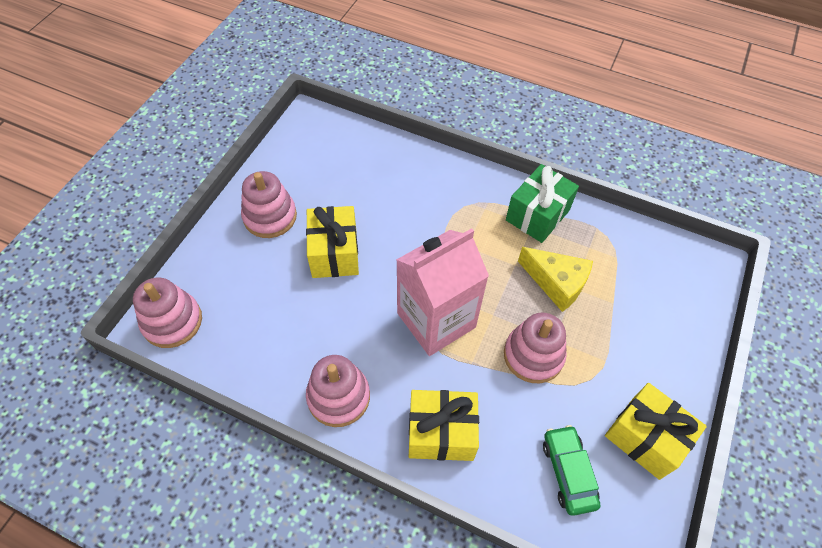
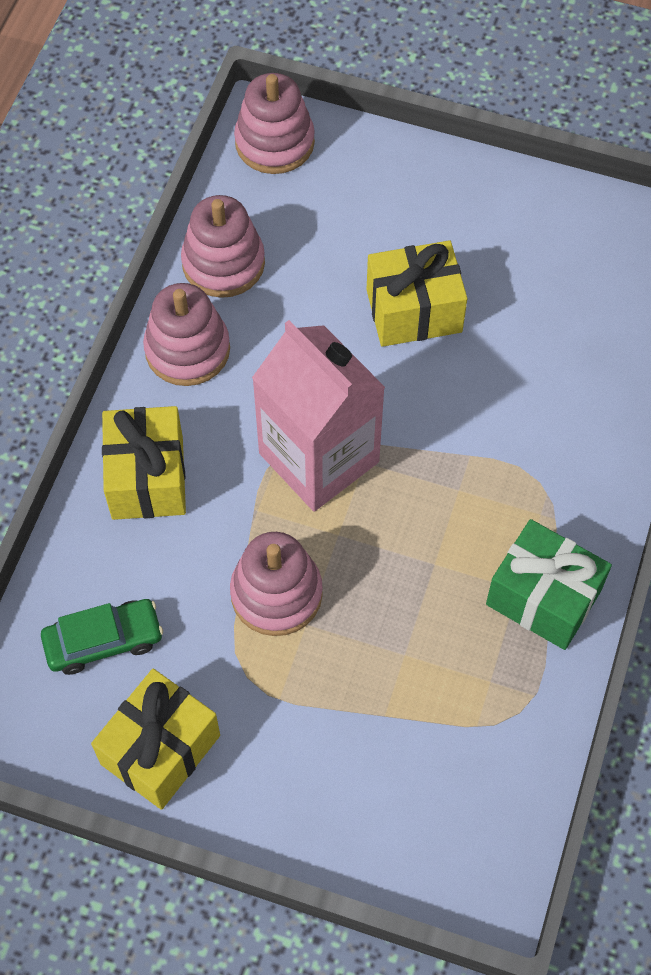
camera: 85 degrees right, 5 degrees up
pink stacking toy [241,171,297,238] -> pink stacking toy moved to [181,195,265,298]
yellow cheese [518,247,593,312] -> none

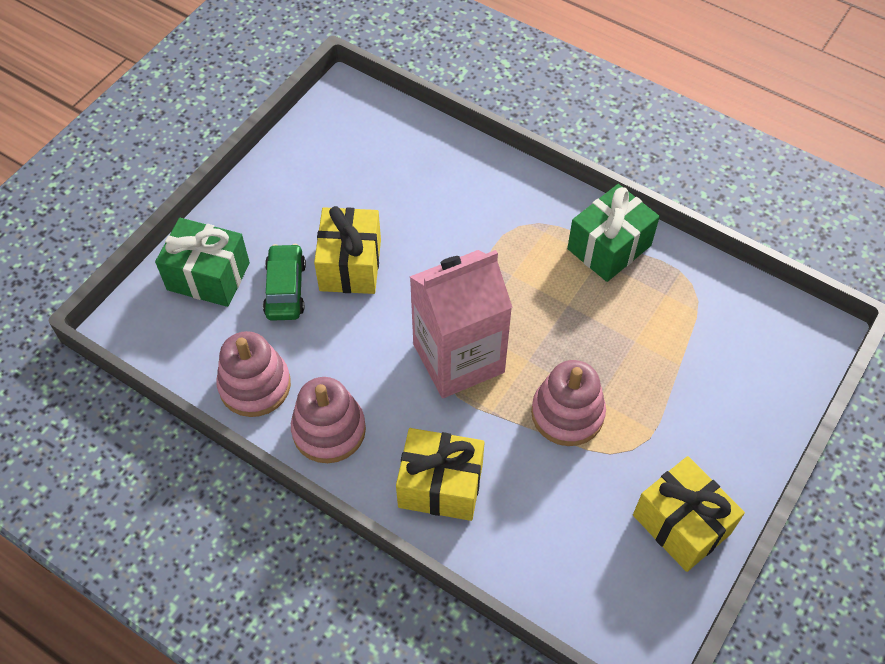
camera: 75 degrees left, 5 degrees down
green car [41,599,163,675] -> green car moved to [263,244,306,321]
pink stacking toy [234,73,315,174] -> none
none -> green gift [155,218,250,307]

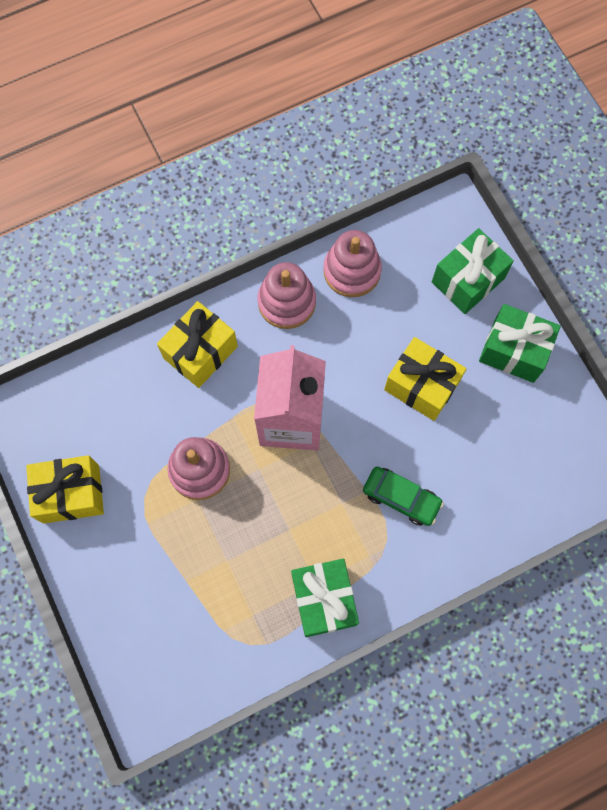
camera: 120 degrees right, 15 degrees up
green car [263,244,306,321] -> green car moved to [363,466,444,526]
none -> green gift [479,304,561,383]

